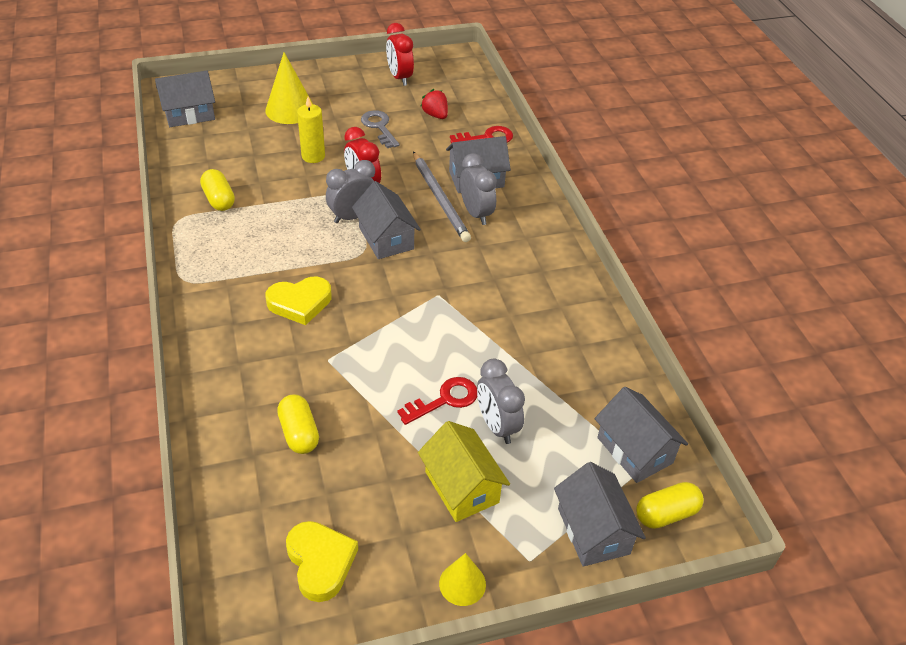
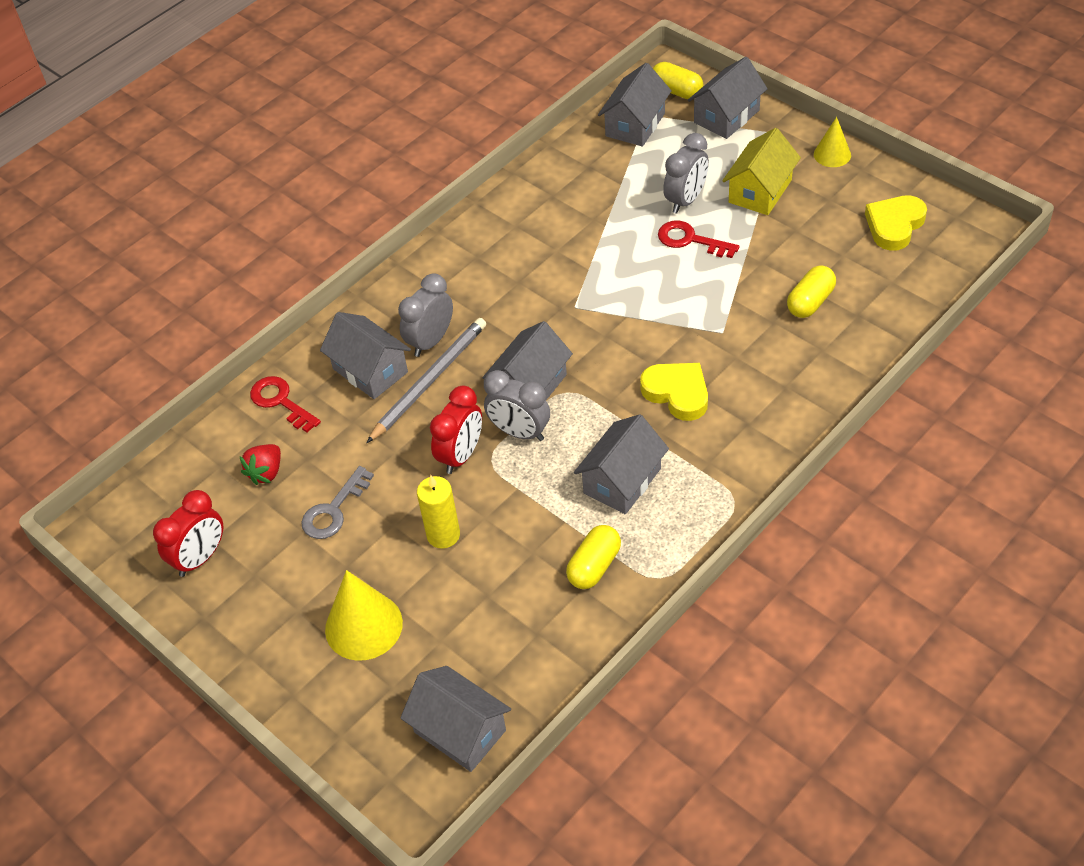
camera: 115 degrees left, 5 degrees up
none -> grey house [574,414,669,514]

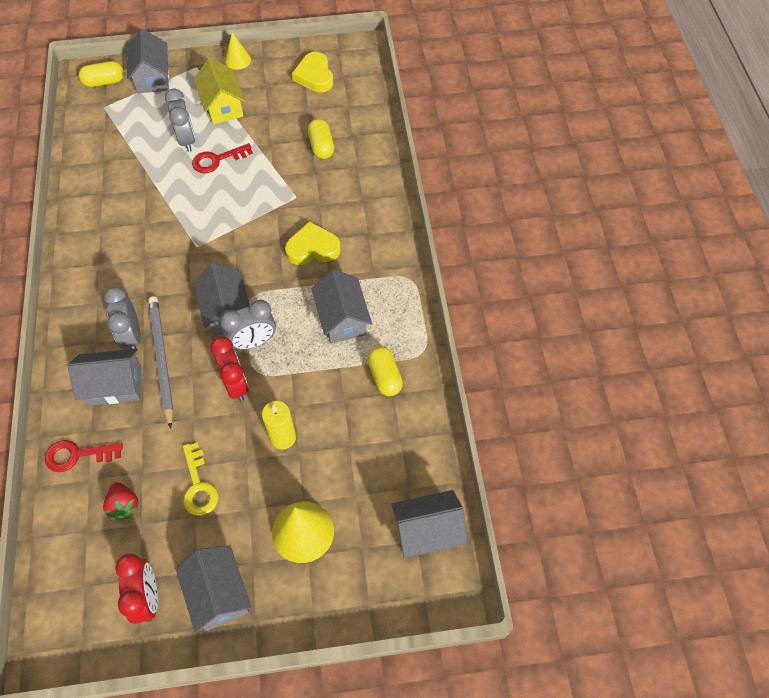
camera: 55 degrees left, 10 degrees up
grey key [301,466,374,539] -> yellow key [183,442,219,516]
grey house [598,63,672,147] -> grey house moved to [176,545,252,633]

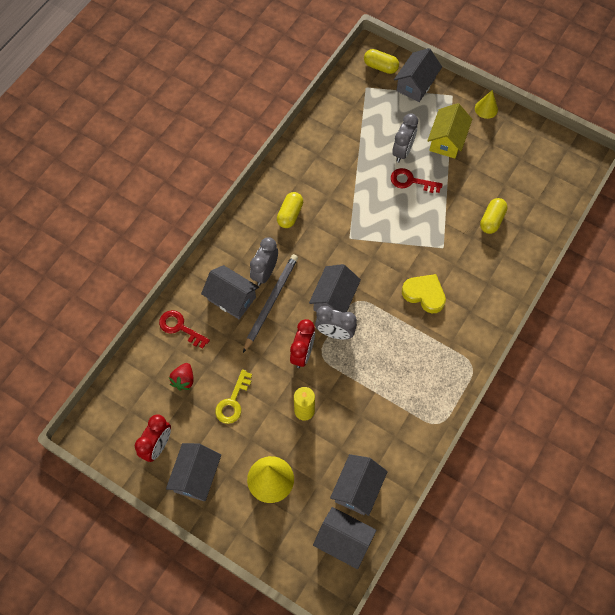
camera: 40 degrees right, 5 degrees up
yellow heart [292,52,333,92] -> none
grey house [312,270,372,344] -> grey house moved to [330,454,388,516]
yellow capsule [367,346,403,396] -> yellow capsule moved to [277,192,303,228]

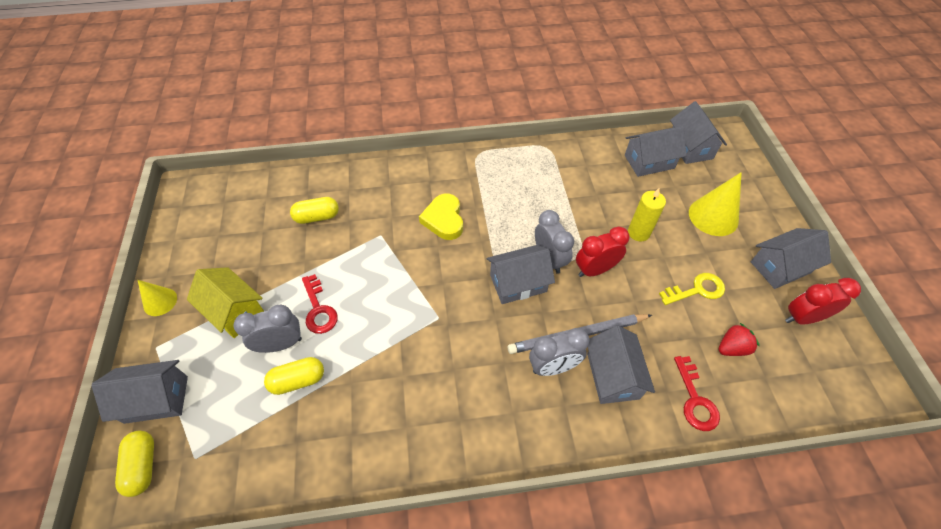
camera: 130 degrees left, 10 degrees down
yellow capsule [277,192,303,228] -> yellow capsule moved to [264,357,324,395]
yellow house [427,103,472,158] -> yellow house turned 60 degrees clockwise [187,267,264,338]

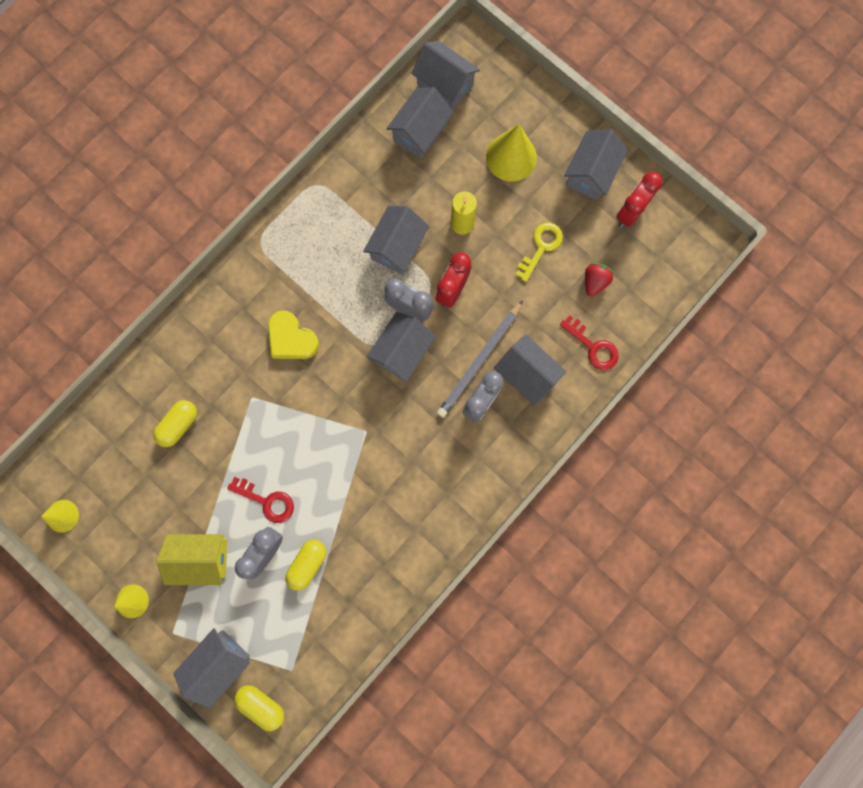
camera: 40 degrees left, 25 degrees up
none -> yellow cone [41,500,79,533]
none -> grey house [363,206,429,275]

